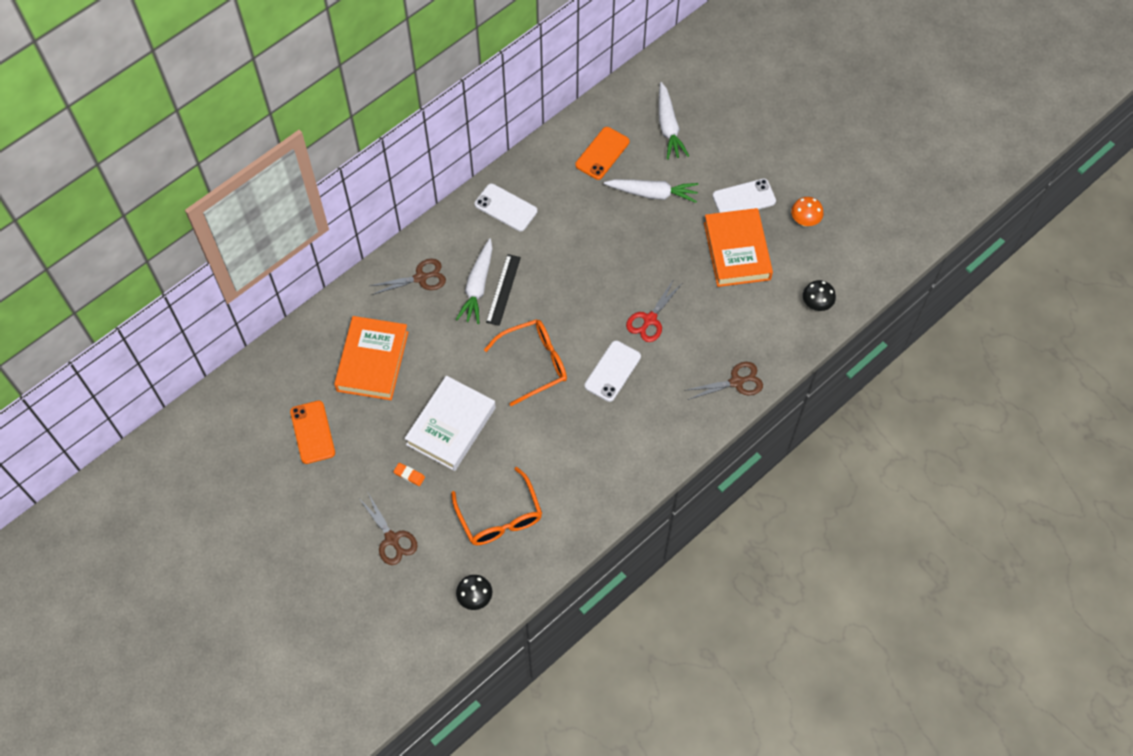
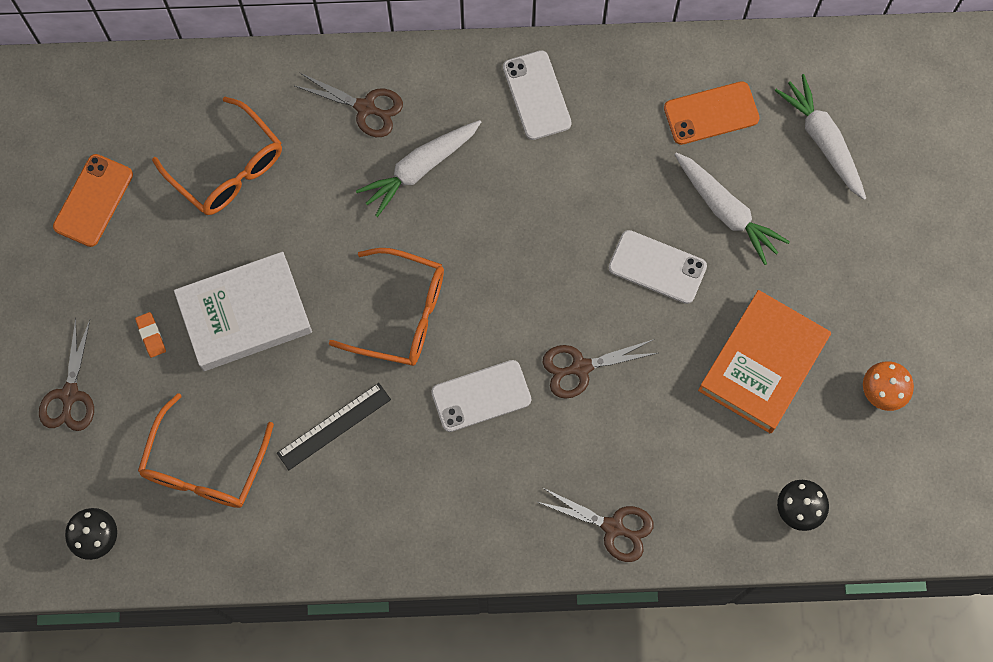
camera: 40 degrees right, 10 degrees up
orange book [334,316,408,400] -> orange glasses [152,96,282,215]
black ruler [486,254,521,326] -> black ruler moved to [277,383,391,470]
red scissors [626,279,682,342] -> brown scissors [543,339,657,399]
white carrot [659,82,689,160] -> white carrot turned 120 degrees clockwise [775,74,866,200]
white phone [713,179,776,213] -> white phone moved to [609,230,707,304]

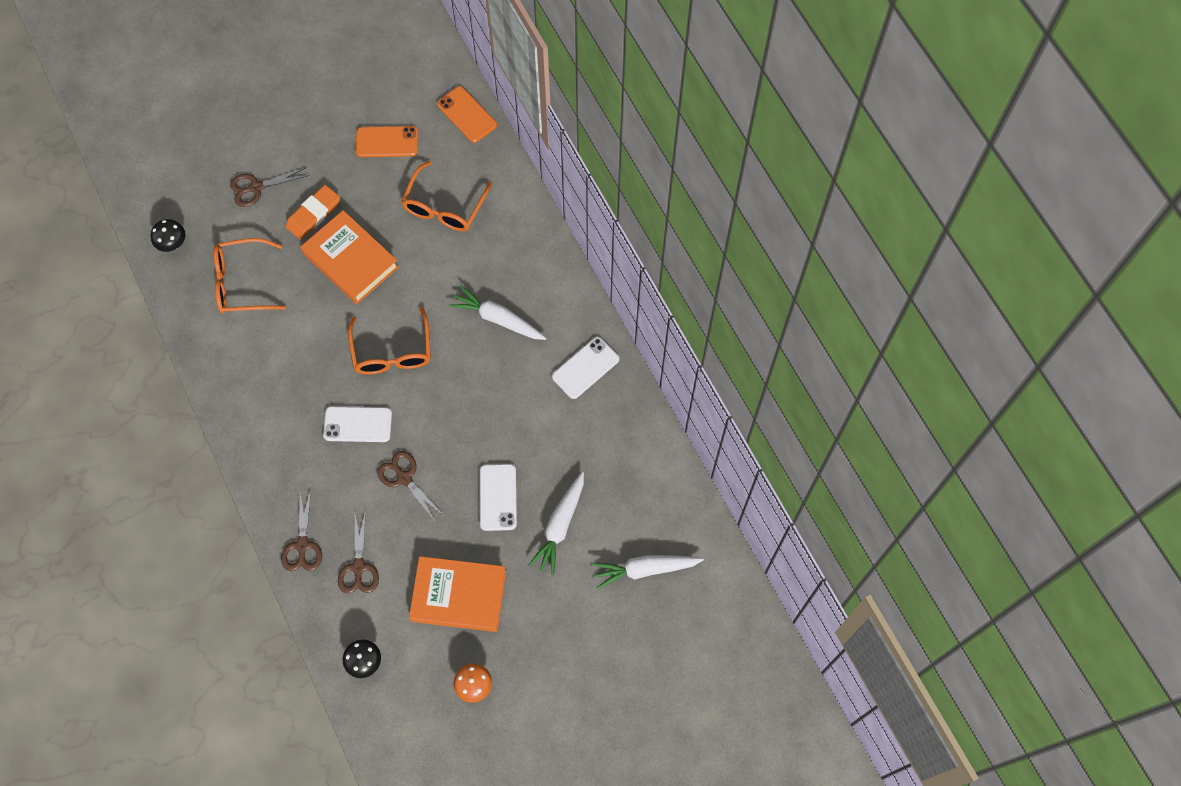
camera: 65 degrees right, 5 degrees down
orange eraser [135,312,166,358] -> orange eraser [286,185,340,240], size x1.97
white book [174,252,312,371] -> orange book [301,210,399,304]
black ruler [277,383,391,470] -> none
brown scissors [295,73,403,137] -> brown scissors moved to [338,510,379,594]
white phone [431,360,531,432] -> white phone turned 45 degrees counterclockwise [323,406,392,442]
orange phone [664,81,760,145] -> orange phone moved to [437,86,497,143]
white carrot [775,74,866,200] -> white carrot turned 135 degrees counterclockwise [592,555,704,589]

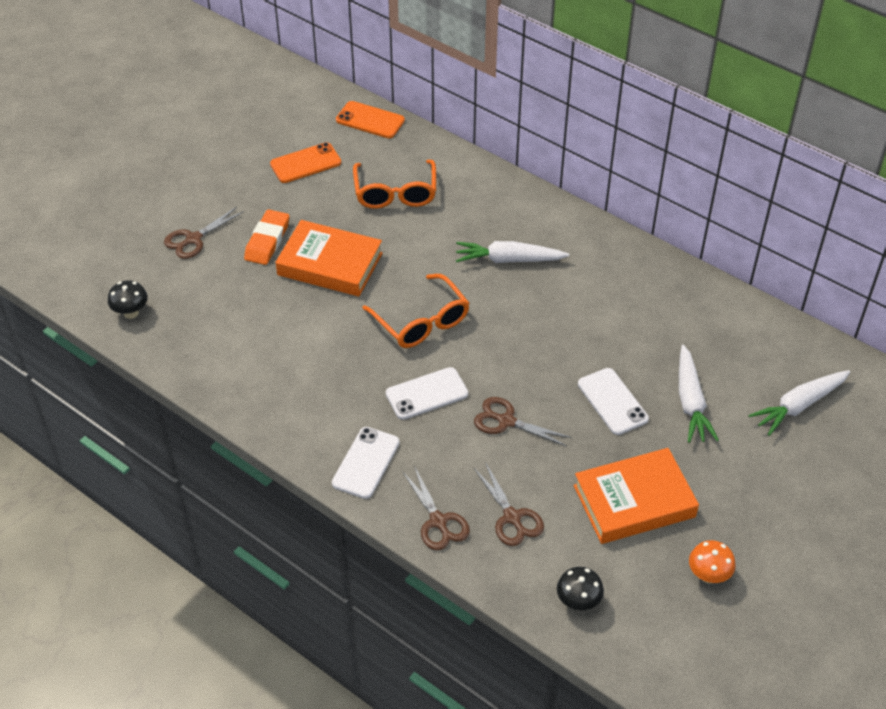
camera: 25 degrees left, 20 degrees down
orange glasses [214,238,286,313] -> none
white phone [552,337,619,399] -> white phone moved to [332,427,400,499]

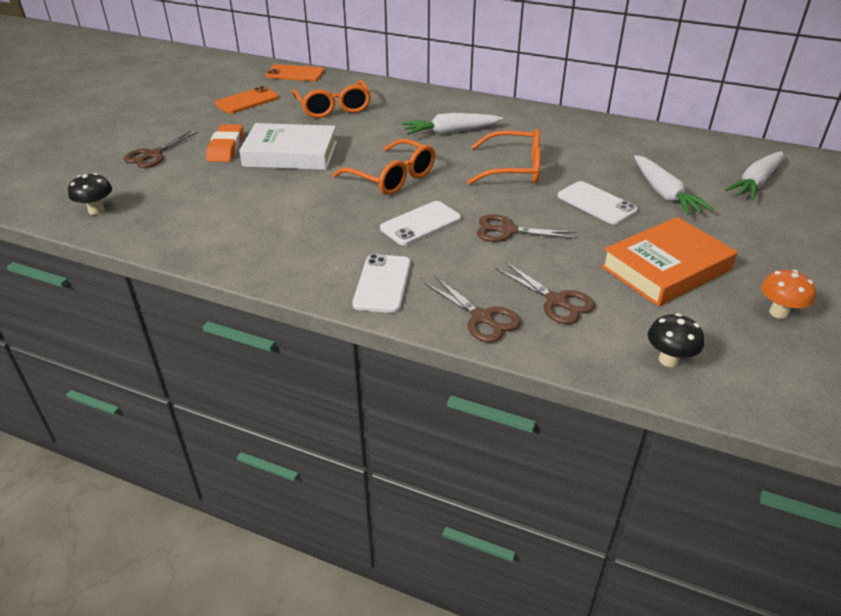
camera: 15 degrees left, 10 degrees down
orange book [276,220,382,296] -> white book [239,123,337,170]
none -> orange glasses [467,129,541,185]

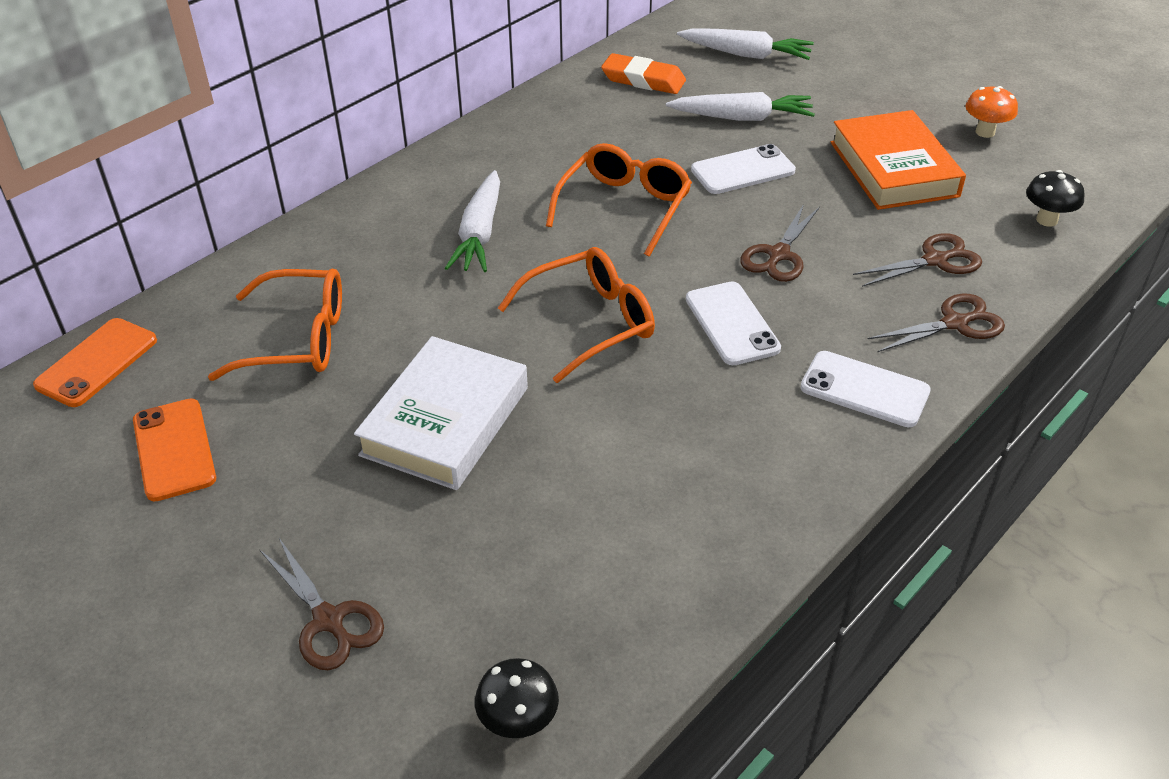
camera: 70 degrees left, 5 degrees up
orange eraser [206,124,243,162] -> orange eraser moved to [601,53,686,94]
white carrot [725,151,784,200] -> white carrot turned 45 degrees counterclockwise [677,28,814,60]

